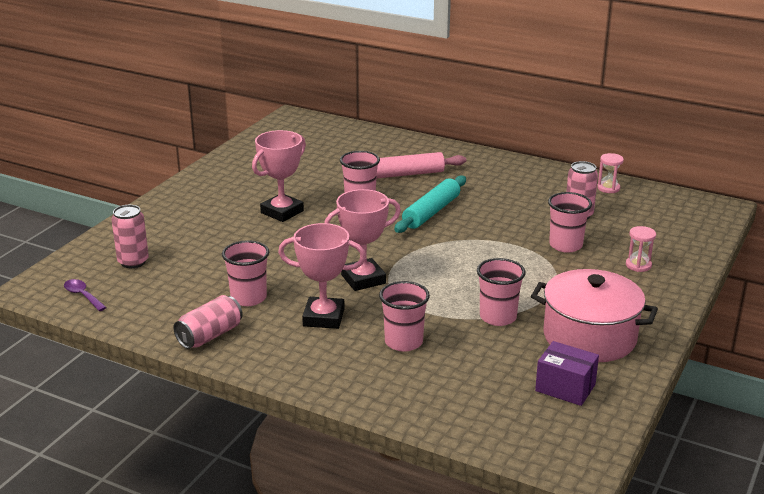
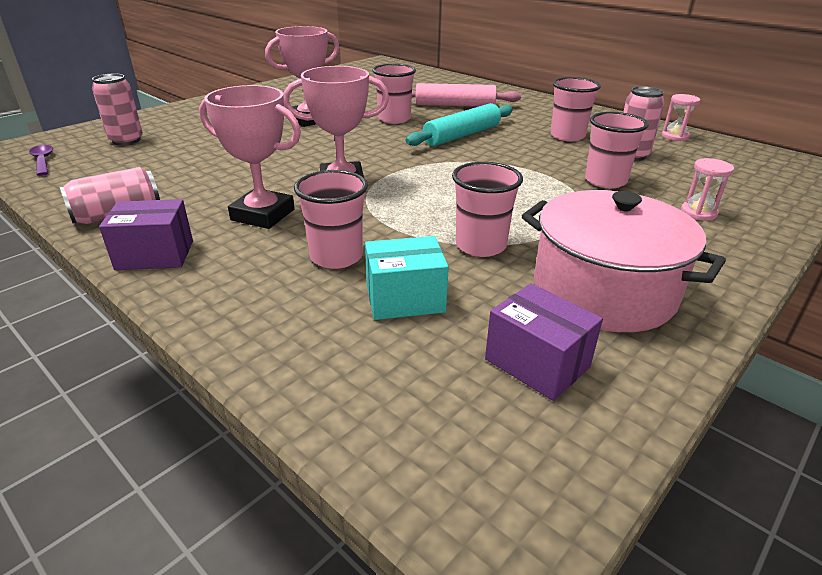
camera: 15 degrees right, 5 degrees up
pink cup [222,240,269,306] -> pink cup moved to [550,77,601,142]
none -> purple box [99,199,193,270]
none -> turquoise box [365,236,449,320]

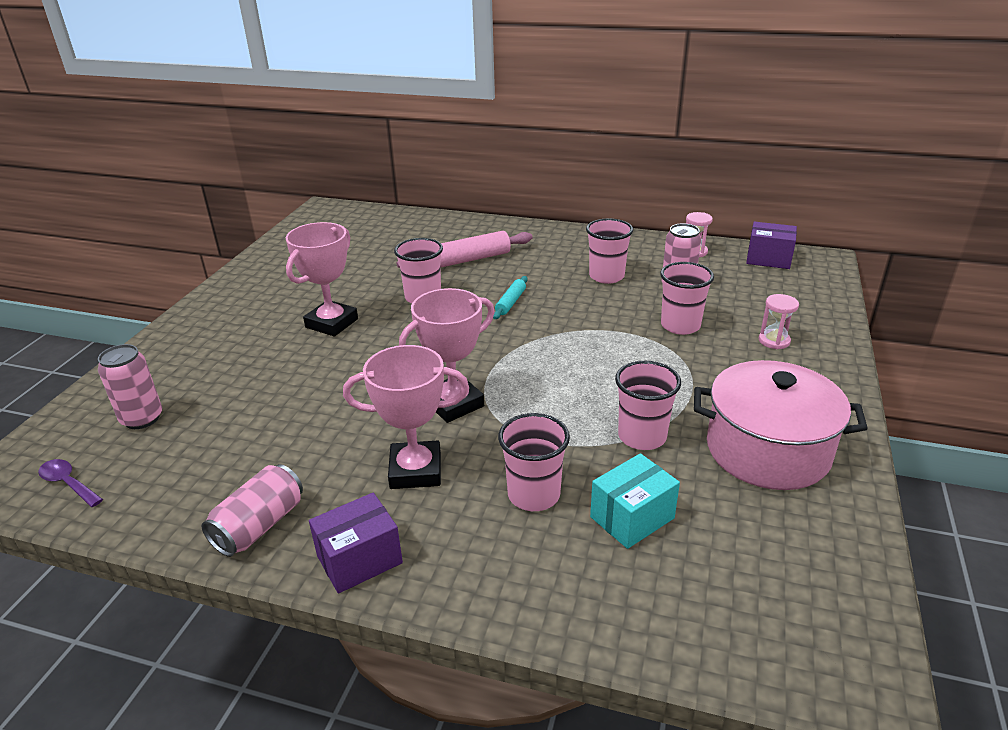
camera: 25 degrees left, 0 degrees up
turquoise rolling pin [406,103,513,146] -> turquoise rolling pin [493,276,528,319], size x0.55
purple box [485,283,603,401] -> purple box moved to [746,222,797,269]

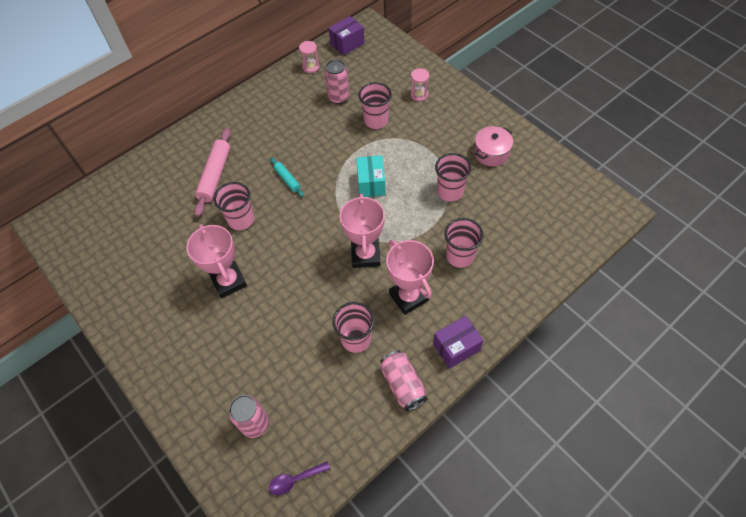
camera: 55 degrees left, 25 degrees up
purple box [309,493,403,594] -> purple box turned 60 degrees clockwise [433,316,484,369]
pink trophy [343,345,469,489] -> pink trophy turned 60 degrees counterclockwise [386,240,434,315]
pink cup [586,218,633,284] -> pink cup moved to [333,302,374,353]
turquoise box [590,453,680,549] -> turquoise box moved to [356,155,386,197]
pink pot [694,360,868,490] -> pink pot [474,126,513,166], size x0.56

